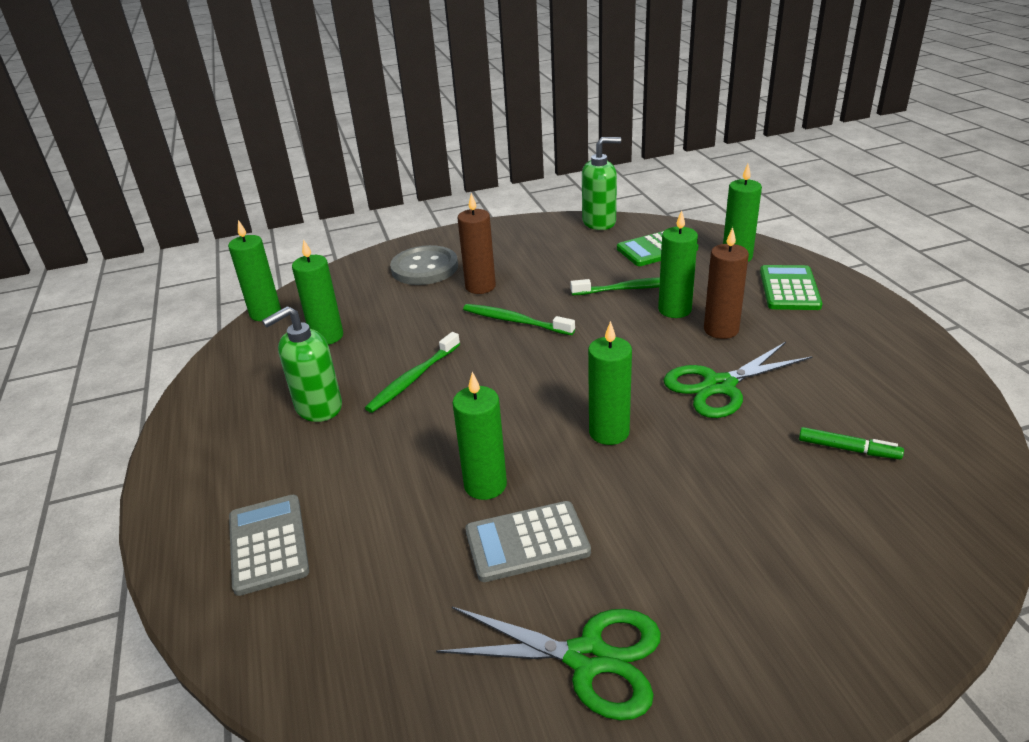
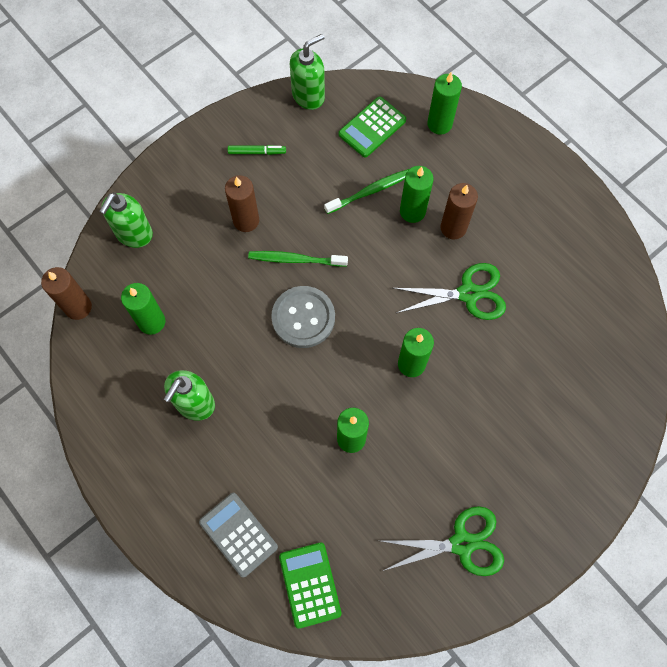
camera: 25 degrees left, 35 degrees up
green candle [228,220,281,321] -> brown candle [41,267,92,320]
green toothbrush [365,332,460,413] -> none
grey button [390,245,458,285] -> grey button moved to [271,286,335,348]
grey calculator [465,501,591,582] -> none
green scissors [663,342,813,418] -> green scissors turned 135 degrees counterclockwise [393,263,506,320]
green calculator [760,265,822,310] -> green calculator moved to [279,542,342,629]
green marker [799,427,904,459] -> green marker moved to [228,145,286,155]
none -> green soap dispenser [99,192,153,248]

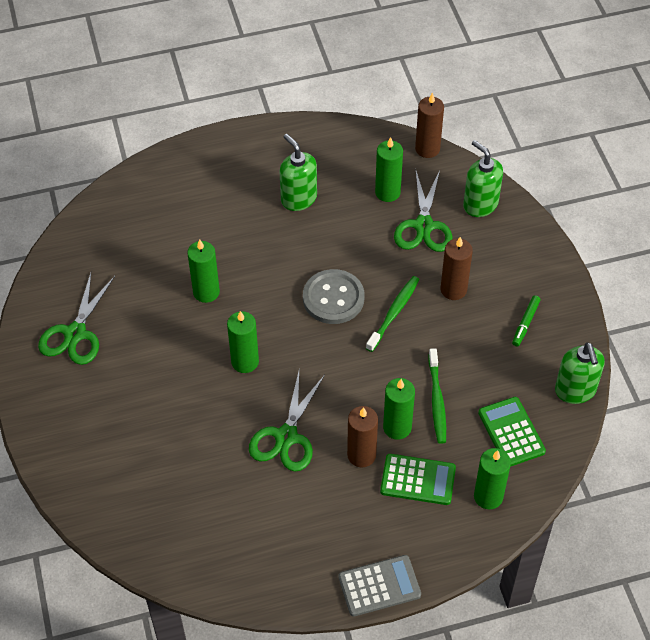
camera: 115 degrees right, 15 degrees down
grey calculator [199,493,278,577] -> grey calculator moved to [339,555,421,616]
green calculator [279,542,342,629] -> green calculator moved to [380,454,456,505]
none -> green scissors [394,169,453,252]

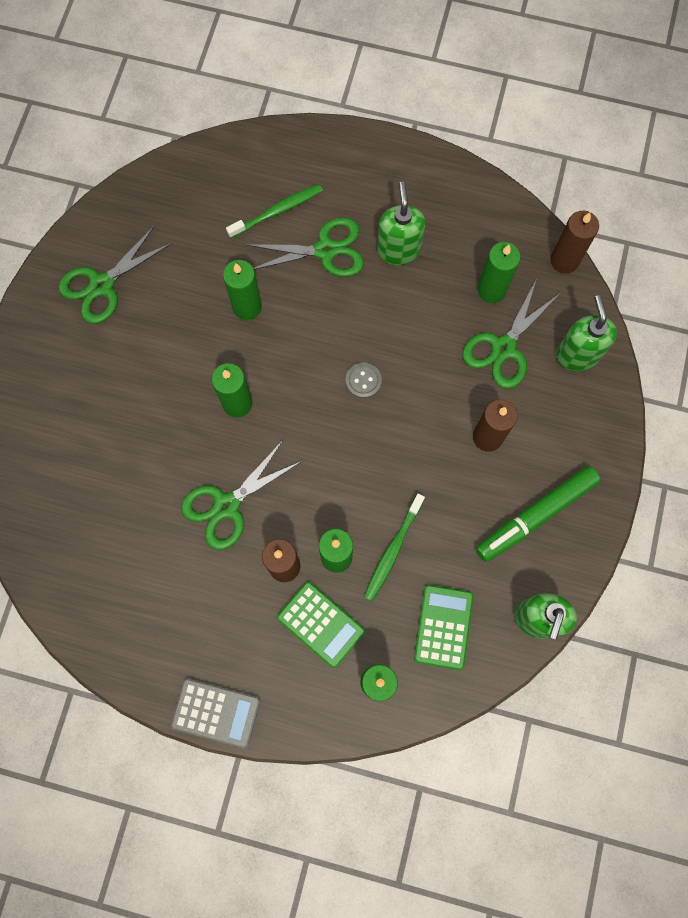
camera: 30 degrees right, 20 degrees up
grey button [303,269,364,324] -> grey button [345,363,382,398], size x0.53
green toothbrush [366,276,420,352] -> green toothbrush moved to [226,184,323,238]
green marker [512,295,540,346] -> green marker [476,466,601,562], size x2.03
none -> green scissors [244,217,364,277]

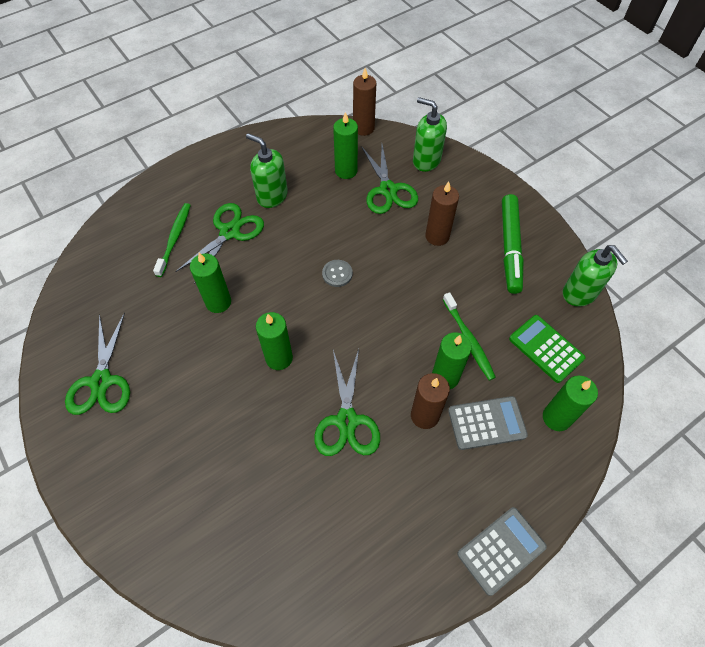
camera: 50 degrees left, 15 degrees down
green calculator [277,582,365,668] -> grey calculator [448,396,528,450]

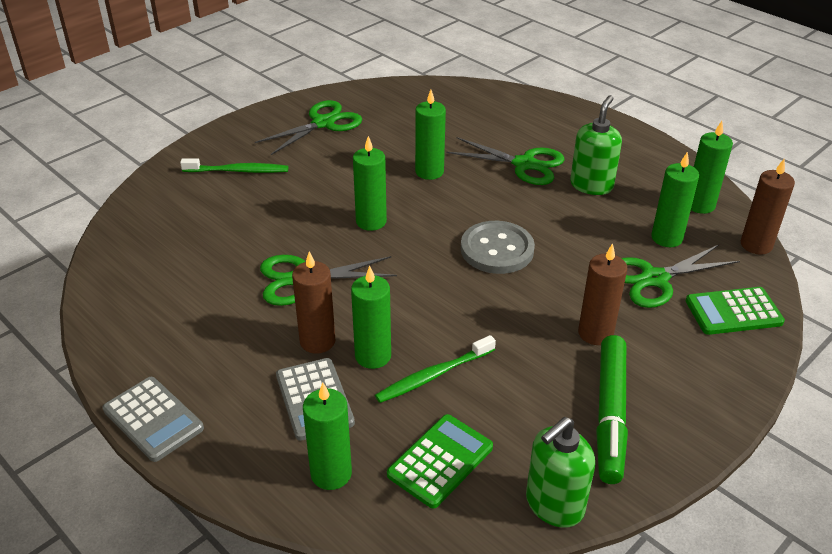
camera: 80 degrees right, 20 degrees down
green scissors [65,312,130,415] -> green scissors turned 150 degrees clockwise [255,100,362,155]
green toothbrush [153,203,191,277] -> green toothbrush moved to [180,158,288,173]
grey button [322,260,353,287] -> grey button [461,221,535,274], size x1.90
green soap dispenser [413,97,447,172] -> green calculator [686,287,785,335]
green marker [502,194,524,294] -> green marker turned 75 degrees counterclockwise [596,335,628,484]
none -> green candle [691,121,733,214]

